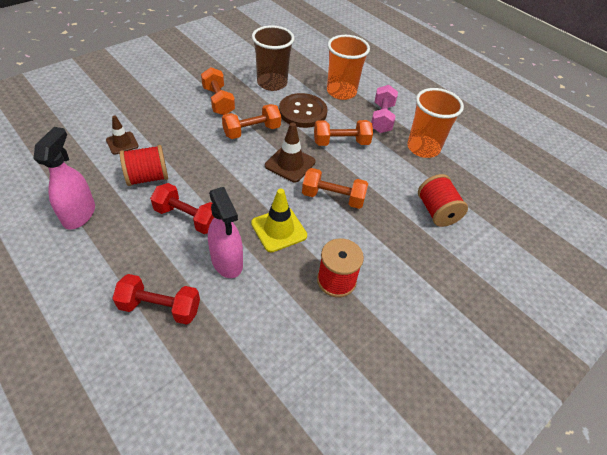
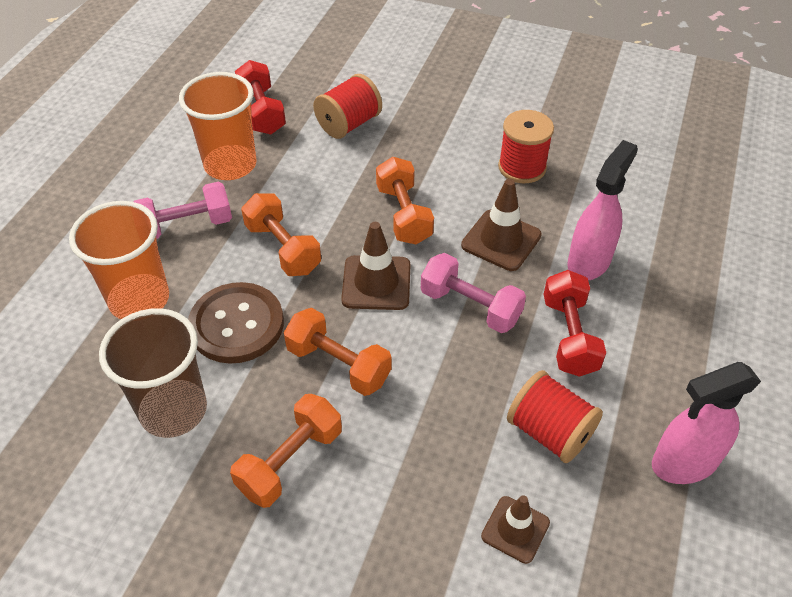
camera: 115 degrees left, 0 degrees up
red dumbbell [112,274,200,325] -> red dumbbell moved to [235,60,286,135]
yellow traffic cone [251,189,307,252] -> brown traffic cone [461,179,542,271]
none -> pink dumbbell [421,253,526,333]

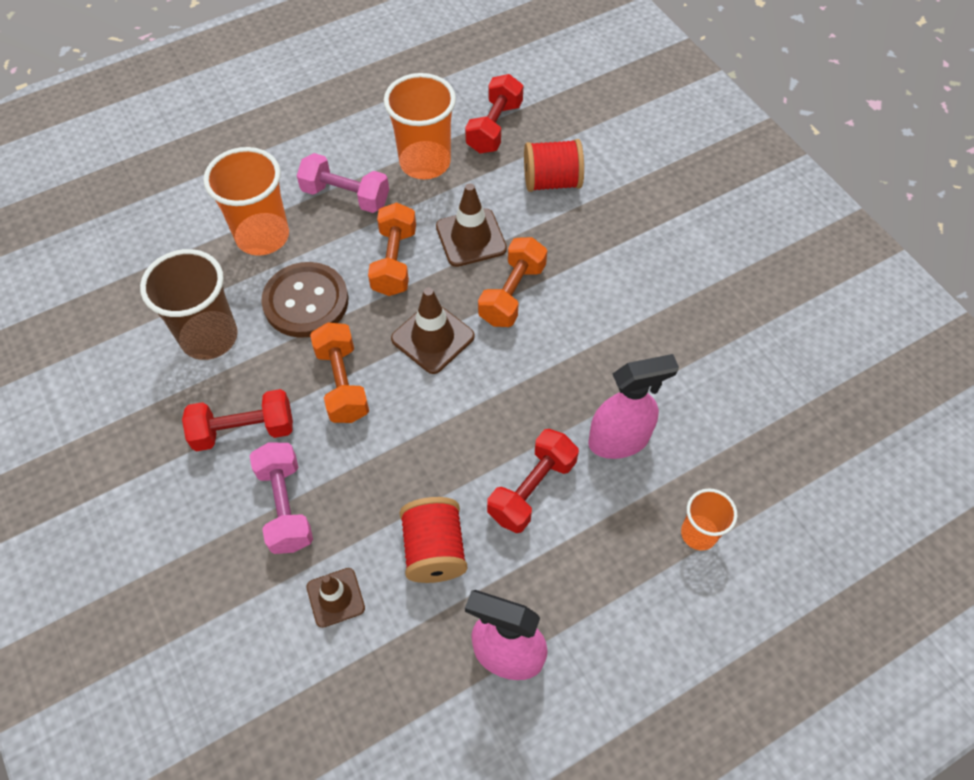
camera: 40 degrees right, 10 degrees up
orange dumbbell [230,394,342,508] -> red dumbbell [182,389,293,451]
pink dumbbell [421,253,526,333] -> pink dumbbell moved to [249,443,313,554]
brown traffic cone [461,179,542,271] -> brown traffic cone moved to [436,183,507,267]
red spool [498,110,554,183] -> none
none -> orange cup [681,488,737,551]

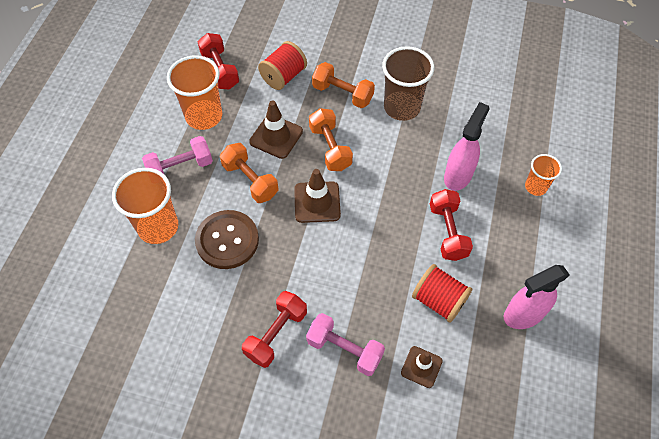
camera: 45 degrees left, 0 degrees up
brown cup [140,249,238,360] -> brown cup moved to [382,46,435,121]
orange dumbbell [310,322,369,423] -> orange dumbbell moved to [312,62,375,108]

